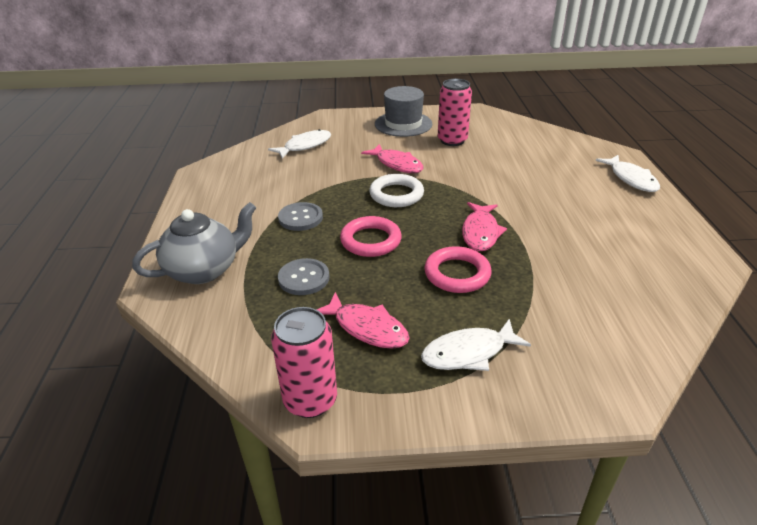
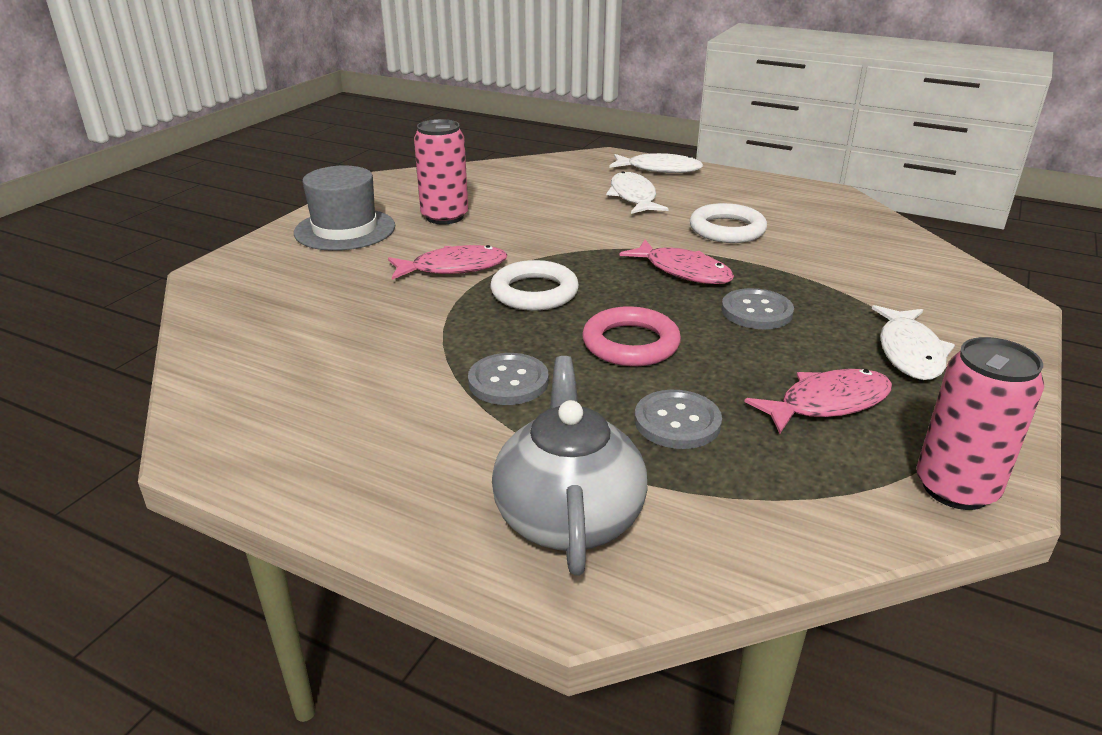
camera: 60 degrees left, 5 degrees down
white fish [268,129,331,159] -> white fish moved to [606,171,669,214]
pink ring [424,246,492,293] -> grey button [721,288,794,329]
none -> white ring [690,203,767,243]

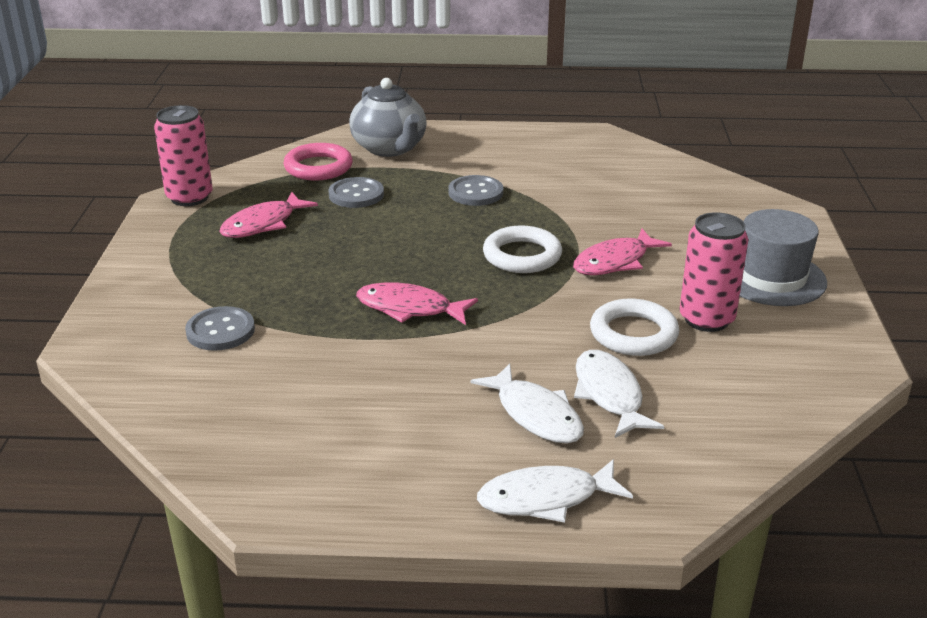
camera: 155 degrees right, 0 degrees up
pink ring [582,306,681,366] -> pink ring moved to [283,143,353,181]
white ring [690,203,767,243] -> white ring moved to [590,298,679,356]
grey button [721,288,794,329] -> grey button moved to [185,306,255,351]
white fish [872,305,955,380] -> white fish moved to [574,350,664,438]

